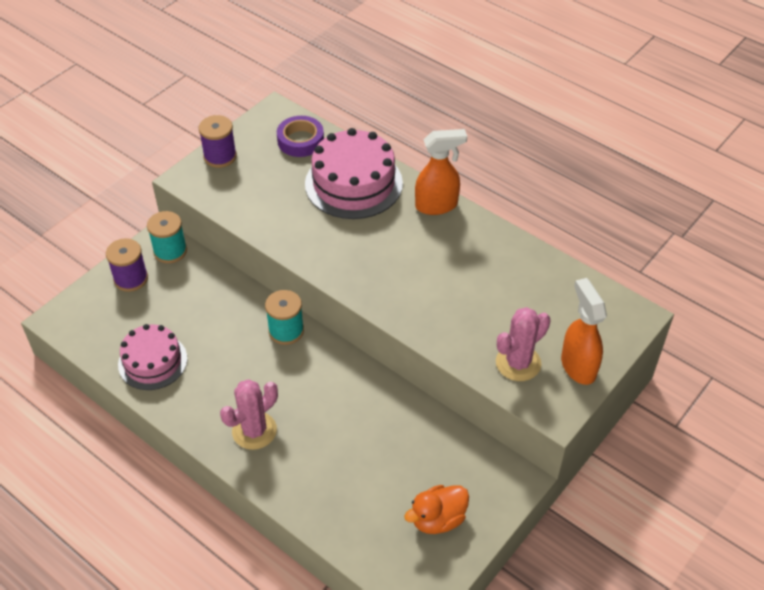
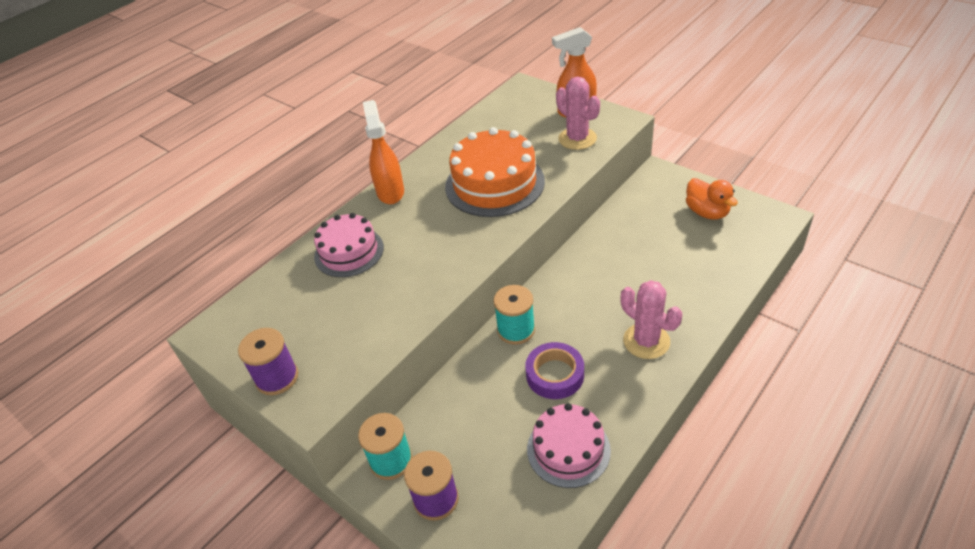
camera: 85 degrees left, 5 degrees down
purple tape [277,116,324,157] -> purple tape moved to [525,342,584,399]
pink cake [305,128,403,219] -> pink cake [314,213,384,277], size x0.65
none -> orange cake [445,127,545,217]

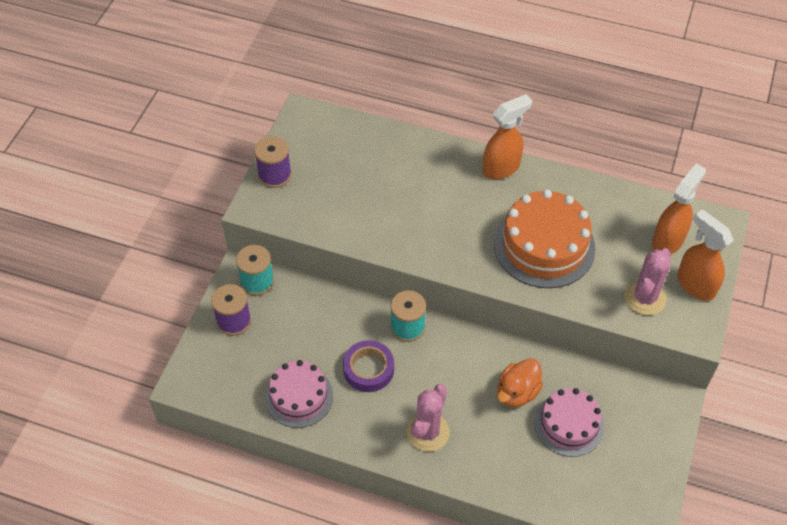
camera: 65 degrees right, 10 degrees up
pink cake [314,213,384,277] -> pink cake moved to [535,388,604,457]
orange duck [686,178,738,220] -> orange duck moved to [497,358,543,407]
none -> orange spray bottle [652,164,706,254]

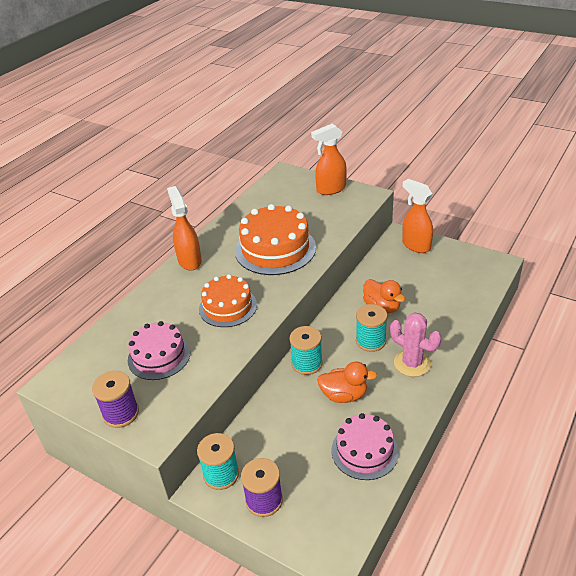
camera: 75 degrees left, 15 degrees down
purple tape [343,340,394,392] -> orange duck [317,362,377,403]
pink cake [535,388,604,457] -> pink cake moved to [128,321,190,380]
pink cactus [624,248,671,315] -> none
orange spray bottle [652,164,706,254] -> orange spray bottle moved to [402,179,433,253]
none -> orange cake [199,274,257,327]
none -> turquoise spool [356,304,388,352]

